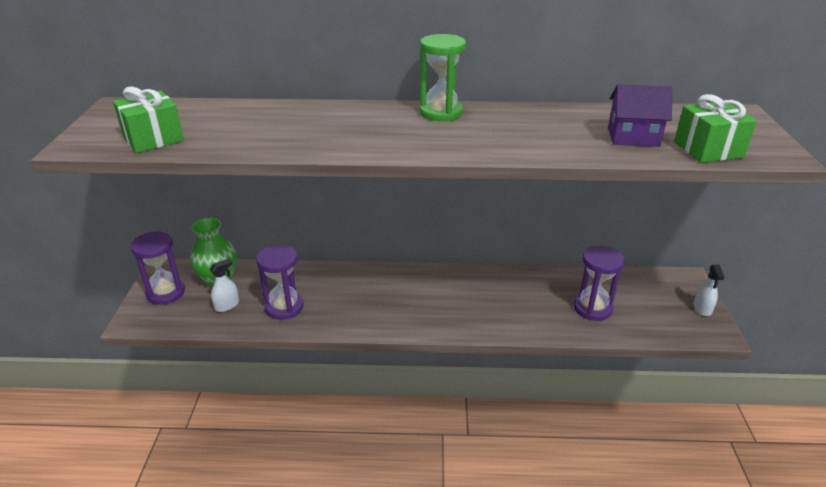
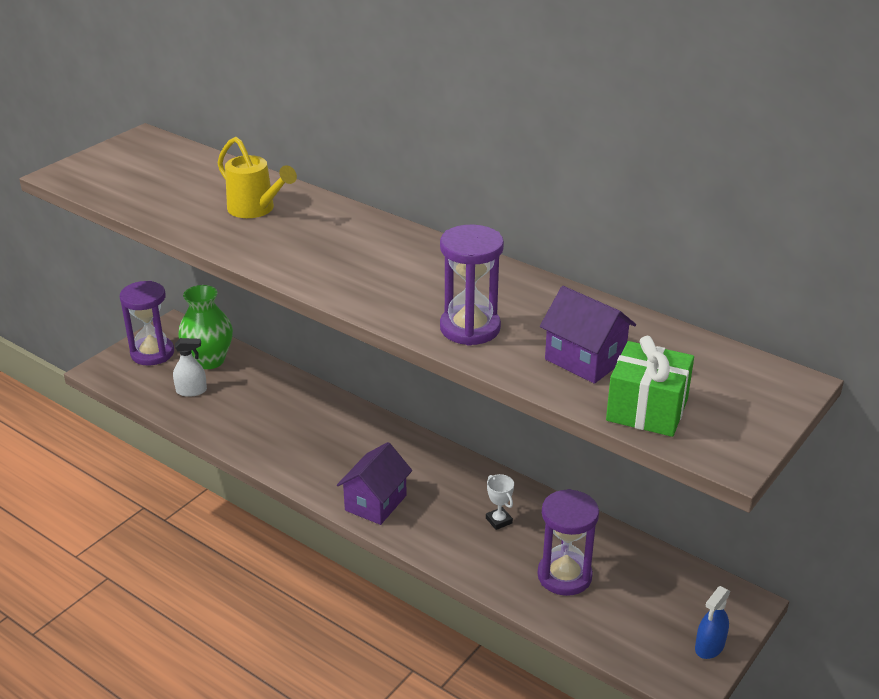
camera: 35 degrees right, 0 degrees up
green gift [113,86,184,153] -> none
purple hourglass [256,244,304,320] -> purple hourglass moved to [440,225,504,346]
green hourglass [420,34,466,121] -> none
white spray bottle [694,264,724,316] -> blue spray bottle [695,586,730,659]
none -> yellow watering can [218,137,297,218]
none -> purple house [337,442,412,525]
none -> white trophy [486,474,514,530]

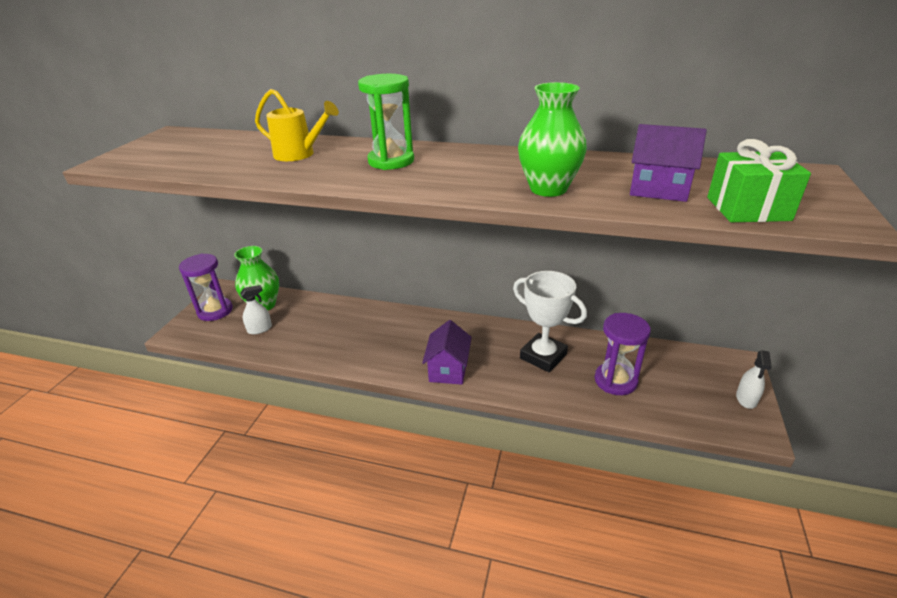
camera: 20 degrees left, 0 degrees up
purple hourglass [440,225,504,346] -> green vase [518,82,587,197]
white trophy [486,474,514,530] -> white trophy [513,271,587,372], size x2.29
blue spray bottle [695,586,730,659] -> white spray bottle [736,350,772,409]
none -> green hourglass [358,74,414,170]

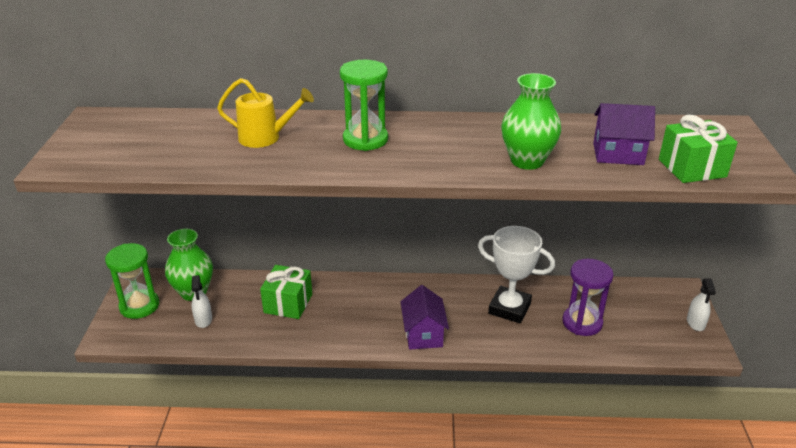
camera: 15 degrees left, 0 degrees up
purple hourglass [179,254,233,321] -> green hourglass [105,243,159,319]
white spray bottle [240,285,272,335] -> white spray bottle turned 120 degrees clockwise [191,275,212,328]
none -> green gift [260,265,312,319]

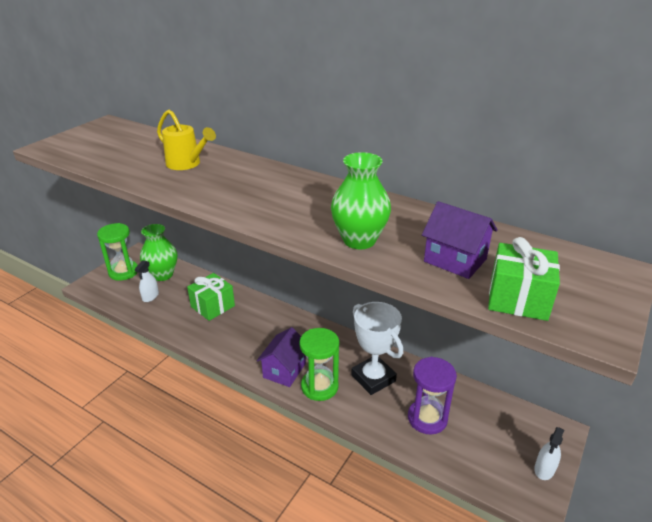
camera: 30 degrees right, 0 degrees up
green hourglass [340,60,388,151] -> green hourglass moved to [299,328,339,401]

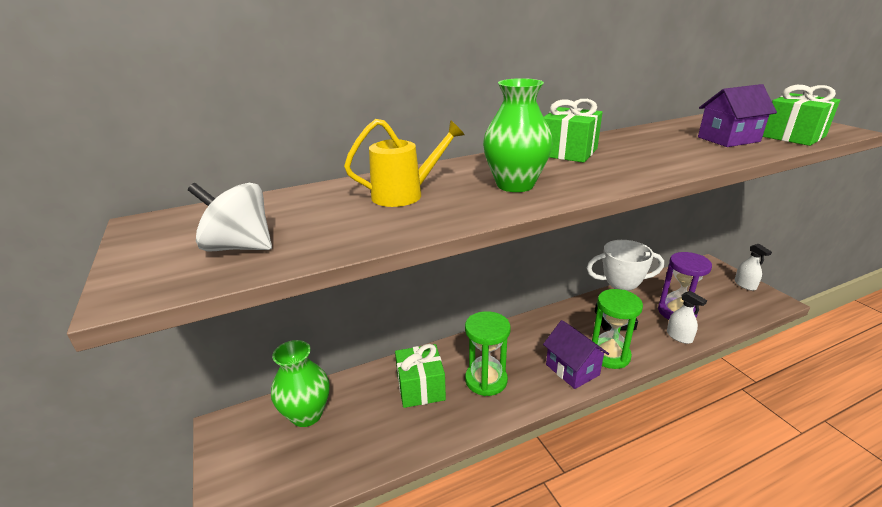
camera: 55 degrees left, 5 degrees down
green hourglass [97,223,138,281] -> green hourglass moved to [465,311,511,396]
white spray bottle [135,260,159,302] -> white spray bottle moved to [667,291,707,344]
green vase [331,152,391,249] -> green vase moved to [483,78,553,192]
none -> white spinning top [188,183,272,252]
none -> green gift [544,99,602,163]

